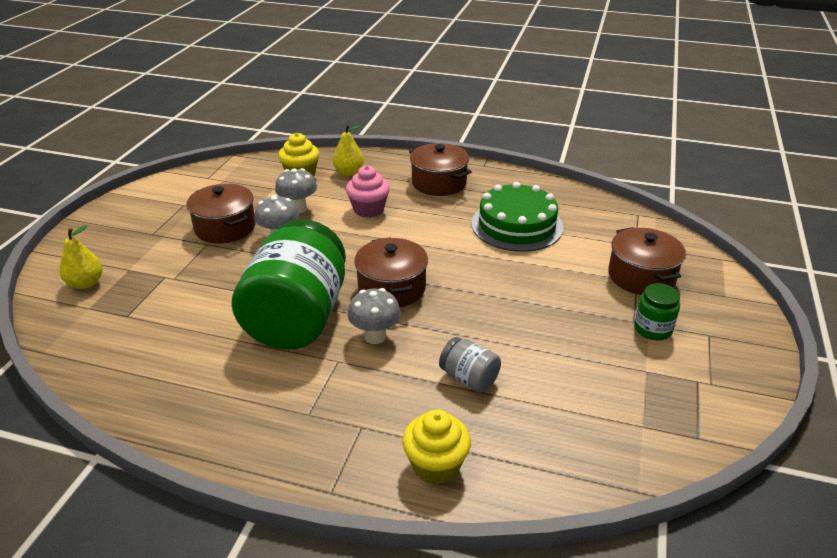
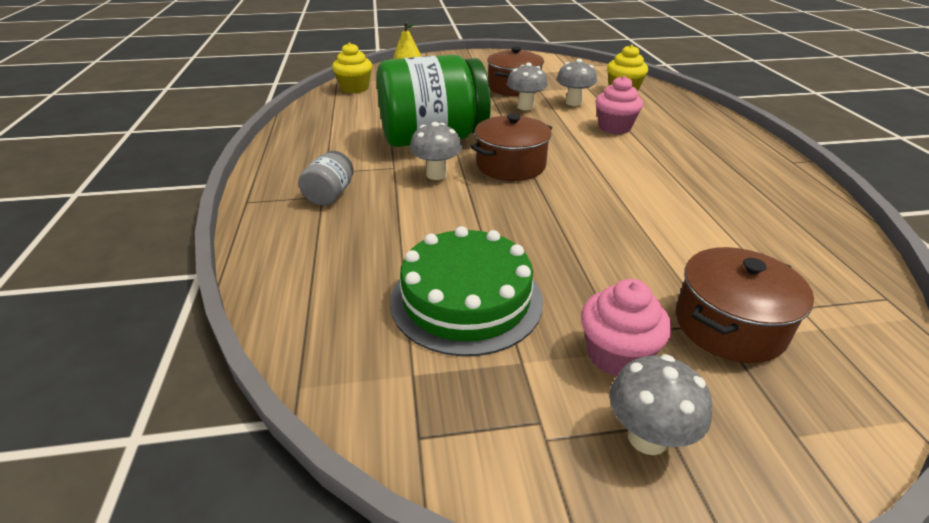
camera: 65 degrees right, 0 degrees up
yellow pear [333,124,364,176] -> none
yellow cupcake [402,409,471,485] -> yellow cupcake moved to [332,42,372,93]
brown pot [409,143,472,196] -> none
grey jar [439,337,501,393] -> grey jar moved to [298,151,354,206]
green cake [471,182,563,252] -> green cake moved to [390,226,543,356]
green jar [634,283,680,340] -> pink cupcake [581,279,672,376]
none -> grey mushroom [609,355,712,455]

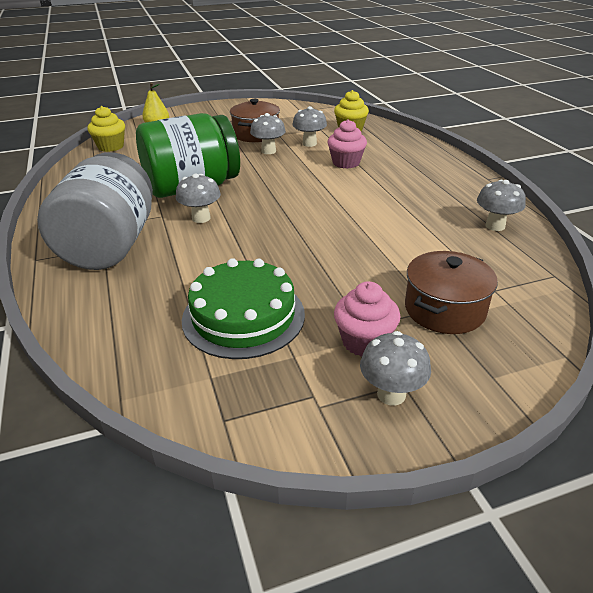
camera: 10 degrees left, 0 degrees up
grey jar [298,151,354,206] -> grey jar [37,152,153,270], size x2.38
brown pot [470,114,552,181] -> none
none -> grey mushroom [477,180,526,231]

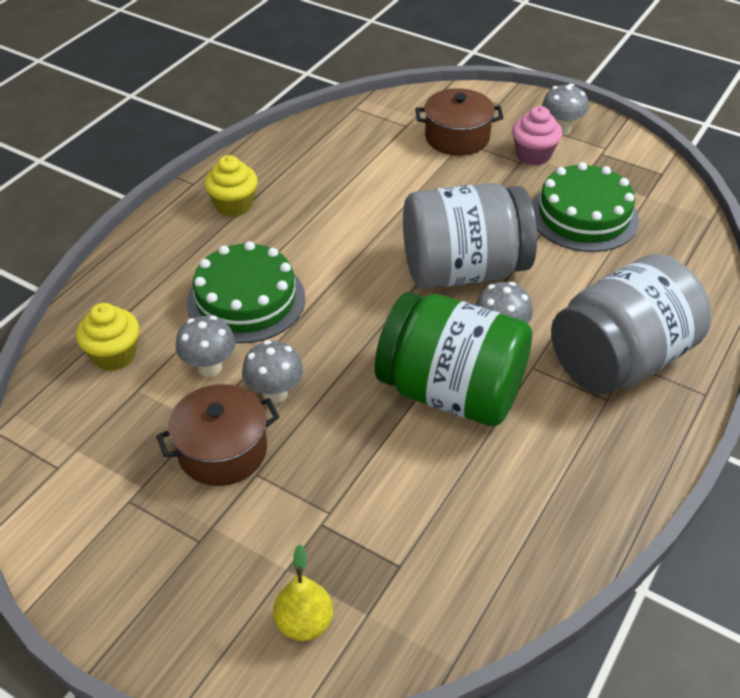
camera: 130 degrees left, 10 degrees up
yellow cupcake [88,106,125,152] -> yellow cupcake moved to [204,155,258,217]
pink cupcake [327,119,367,169] -> green cake [187,241,305,343]
grey mushroom [477,180,526,231] -> none
none -> grey jar [403,183,537,288]

